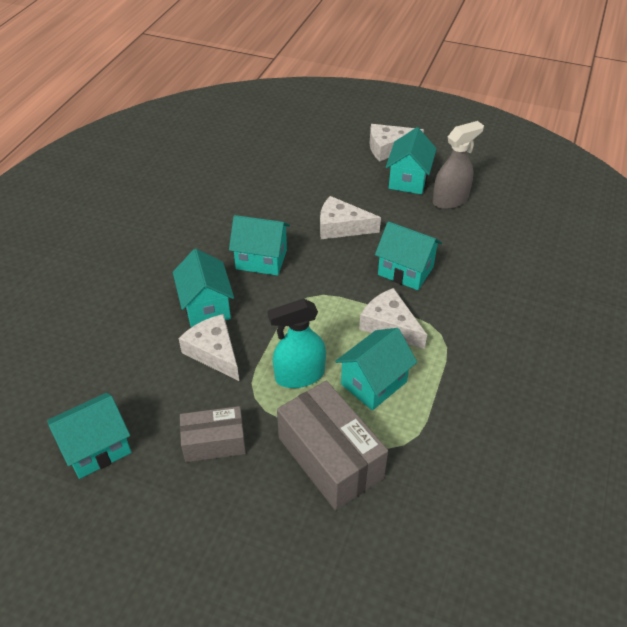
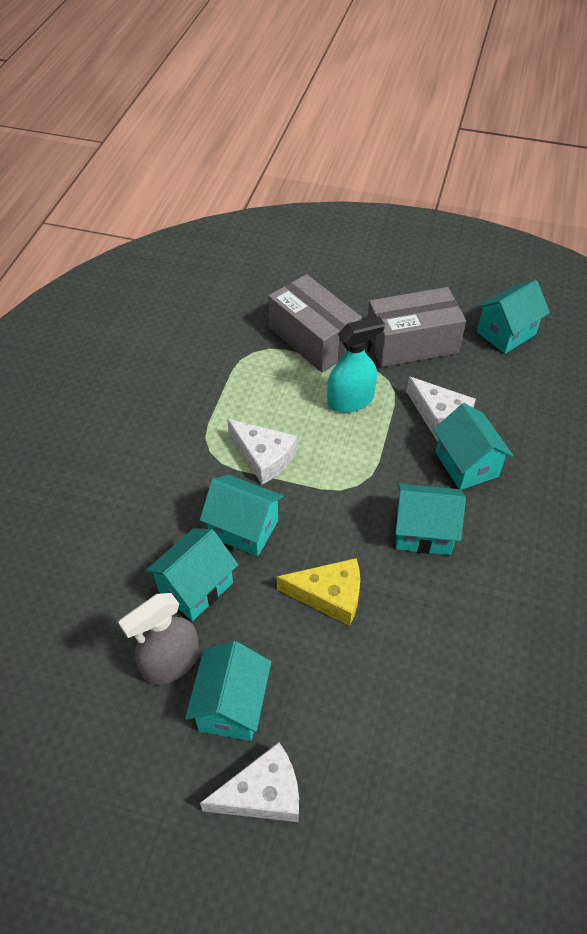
camera: 175 degrees right, 5 degrees up
grey box [180,406,246,462] -> grey box [367,287,466,367], size x1.63
white cheese [320,196,381,239] -> yellow cheese [277,558,360,626]
turquoise house [335,328,417,410] -> turquoise house moved to [146,528,238,621]

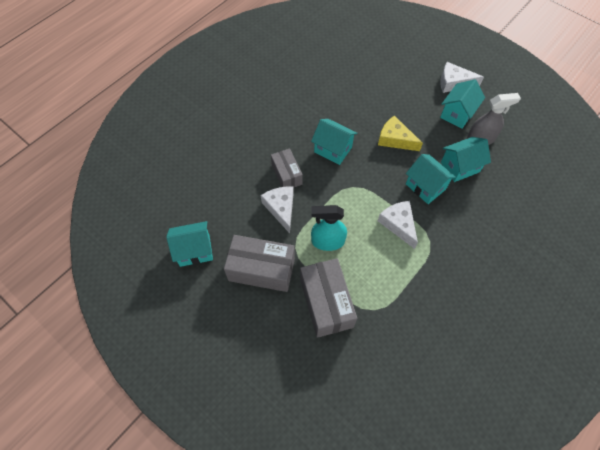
camera: 155 degrees left, 10 degrees up
turquoise house [433,403,513,490] -> grey box [271,148,303,188]

